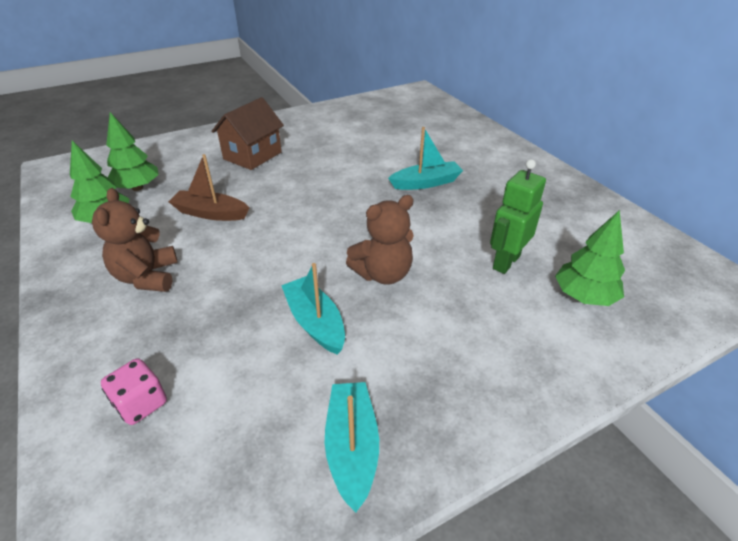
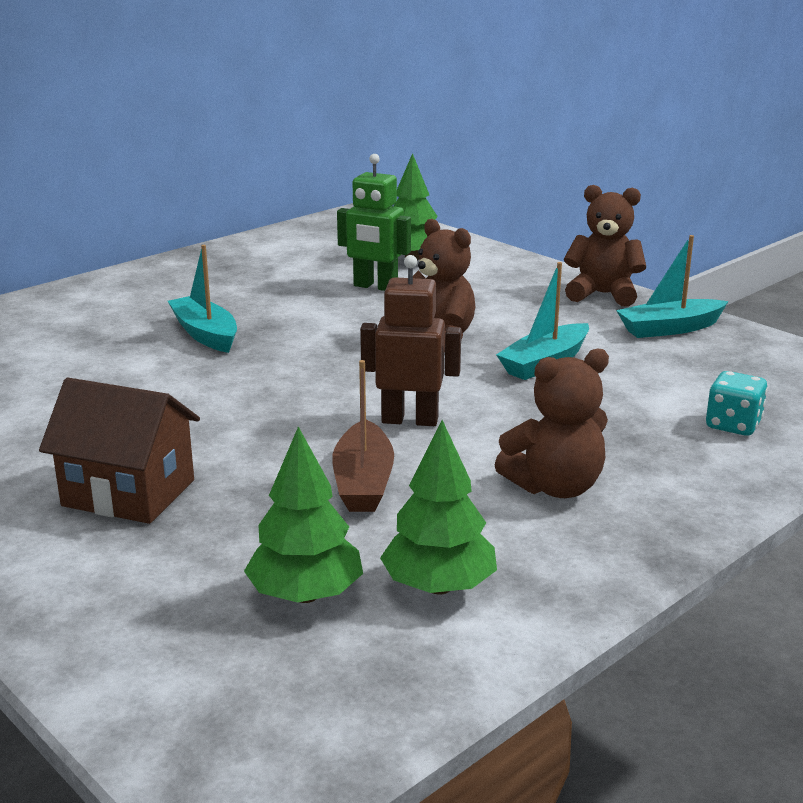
camera: 105 degrees left, 15 degrees down
pink dice [101,358,167,425] -> turquoise dice [706,371,768,436]
none -> brown robot [360,255,461,426]
none -> brown teddy bear [564,185,646,307]

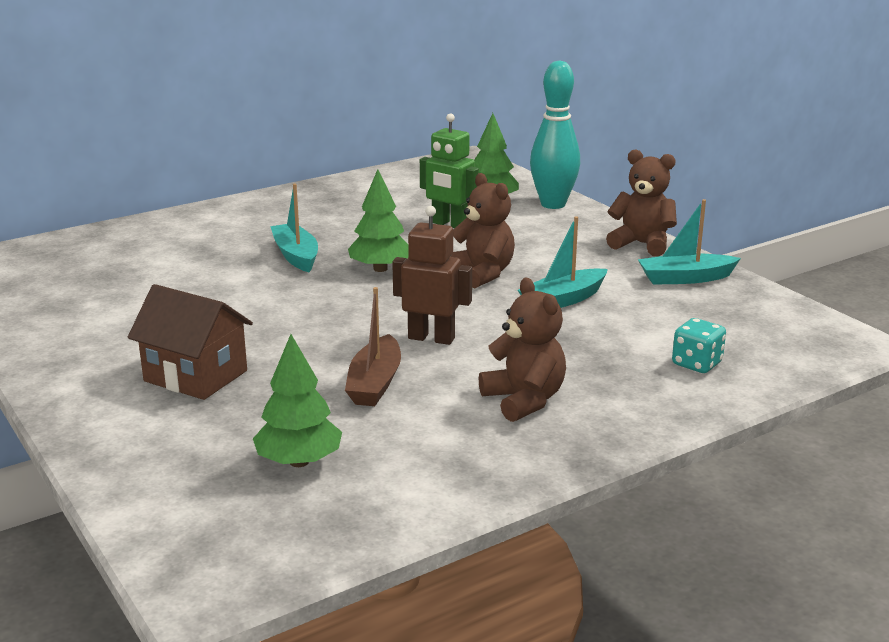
camera: 10 degrees right, 0 degrees up
green tree [380,420,497,595] -> green tree moved to [348,169,409,272]
brown teddy bear [495,348,609,498] -> brown teddy bear turned 105 degrees counterclockwise [479,277,566,422]
none -> turquoise bowling pin [530,60,580,209]

